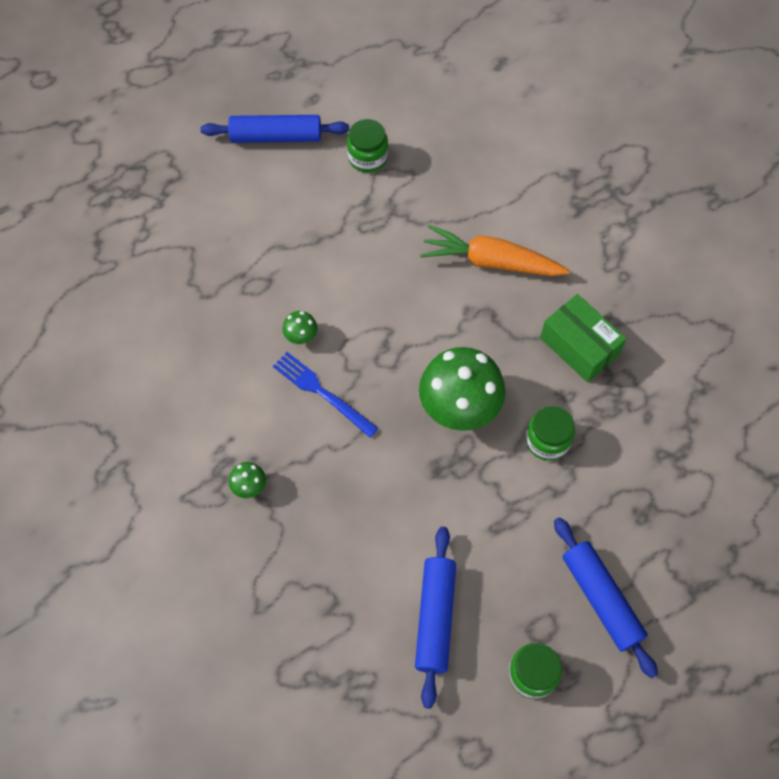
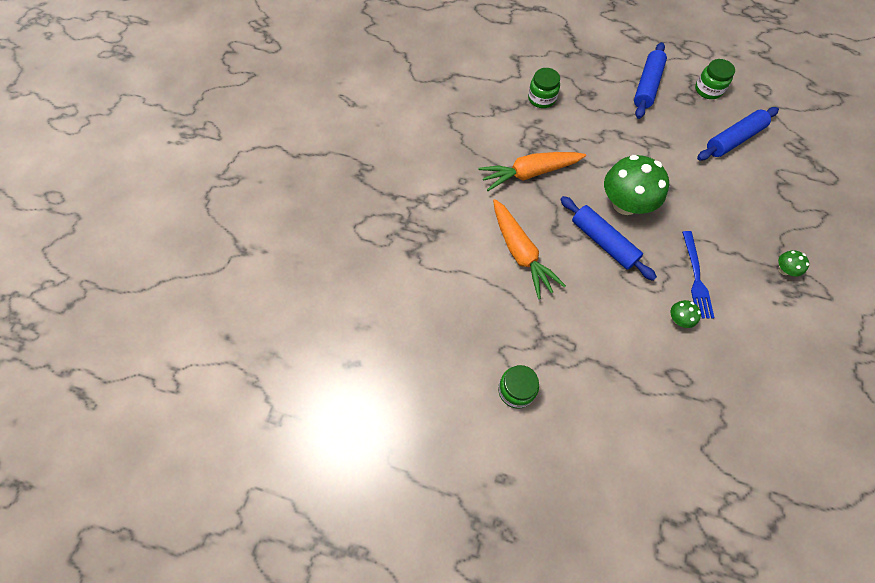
camera: 130 degrees left, 0 degrees up
blue rolling pin [201,115,349,143] -> blue rolling pin moved to [560,196,657,281]
green jar [526,406,575,461] -> green jar moved to [528,68,560,108]
green box [540,294,627,383] -> orange carrot [479,152,586,191]

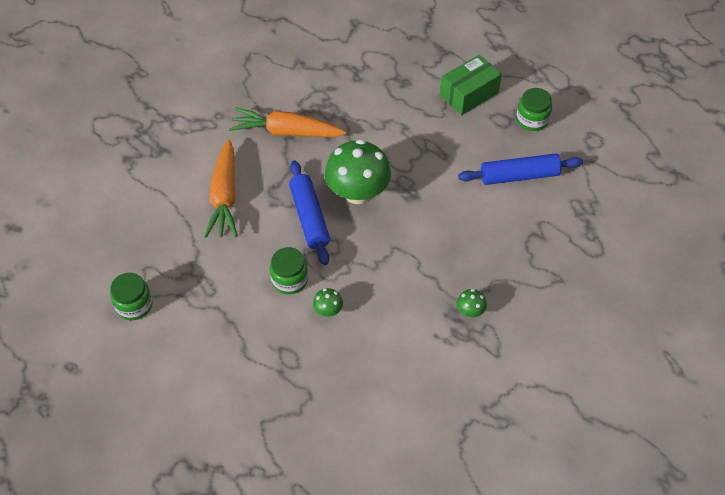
camera: 25 degrees right, 10 degrees down
green jar [528,68,560,108] -> green jar moved to [270,247,308,294]
blue rolling pin [634,42,667,119] -> green box [440,55,502,115]
blue fork [682,231,714,319] -> none

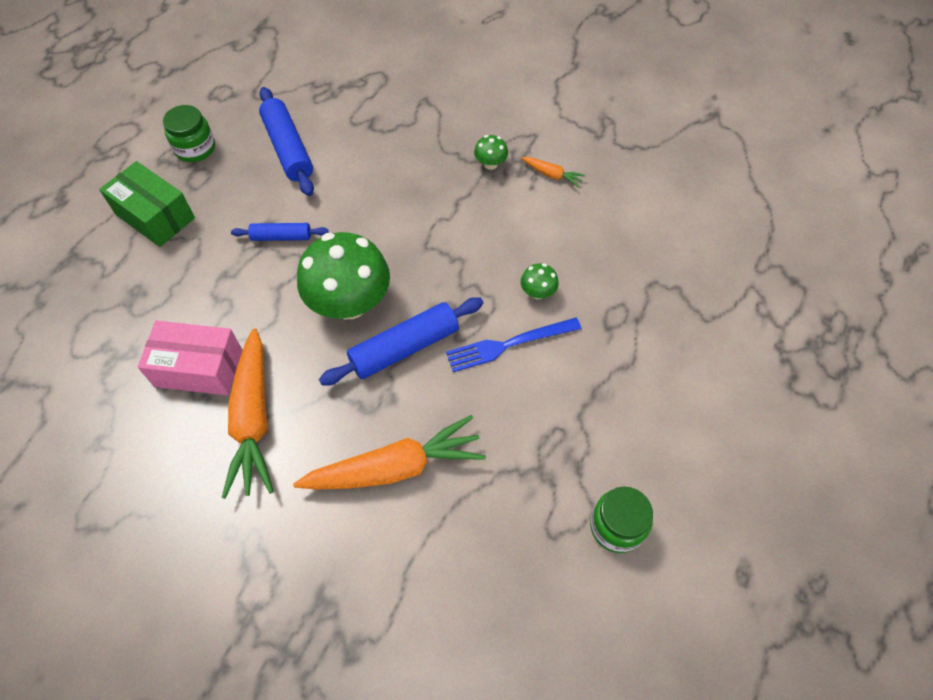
camera: 105 degrees left, 5 degrees up
green jar [270,247,308,294] -> blue fork [446,318,581,372]
none -> pink box [138,321,242,396]
none -> blue rolling pin [231,223,329,241]
none -> orange carrot [522,157,585,187]

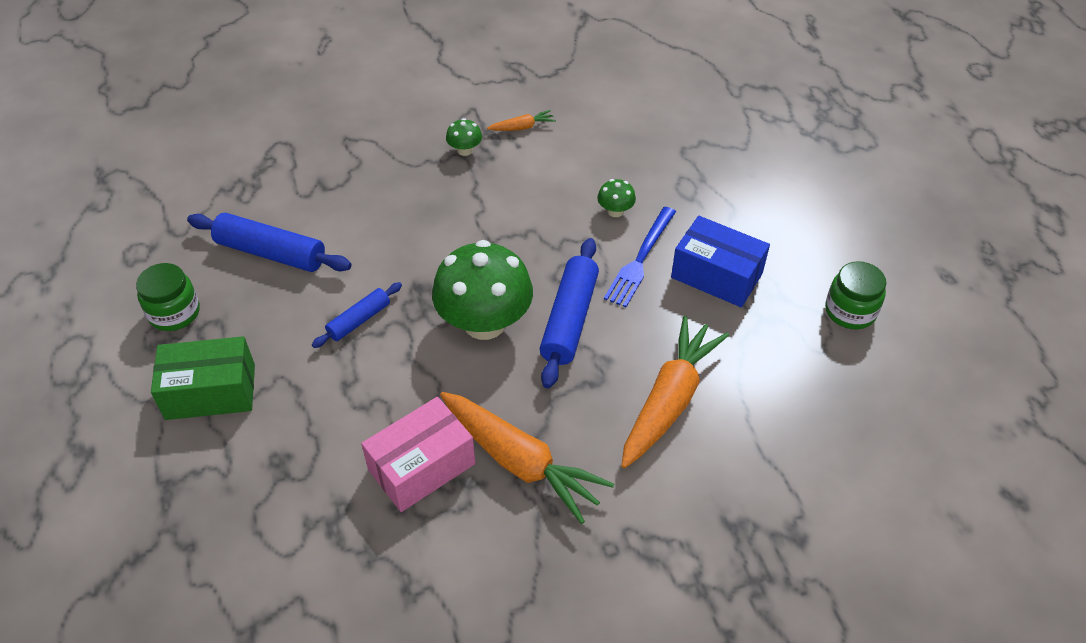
camera: 45 degrees left, 10 degrees down
none -> blue box [671,216,770,307]

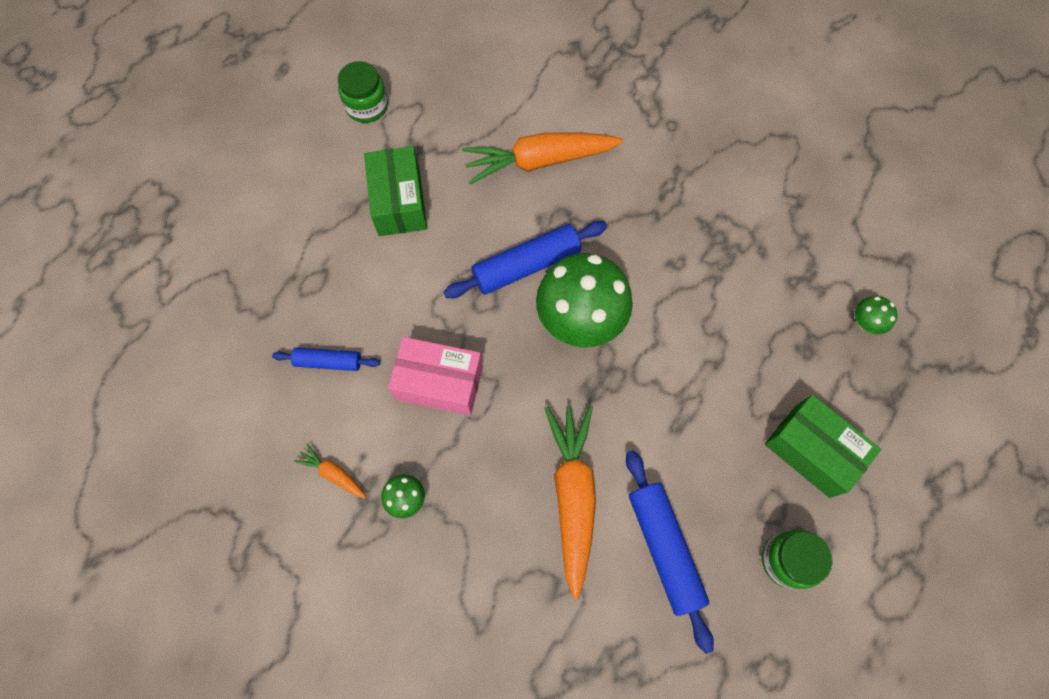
camera: 130 degrees left, 20 degrees up
blue rolling pin [312,282,402,348] -> blue rolling pin moved to [272,347,380,371]
pink box [361,397,475,512] -> pink box moved to [388,337,483,416]
orange carrot [440,392,614,524] -> orange carrot moved to [545,405,596,599]
green mushroom [597,179,636,217] -> green mushroom moved to [855,296,898,334]
blue fork [604,207,676,307] -> none
blue box [671,216,770,307] -> green box [364,146,427,236]

